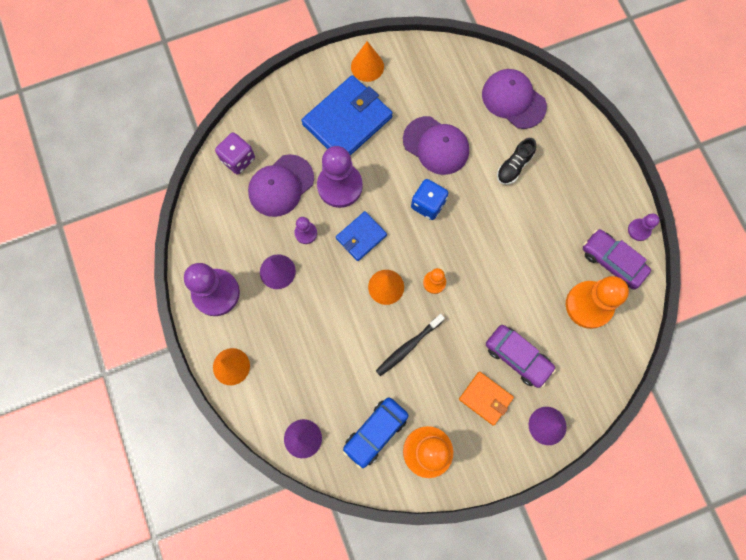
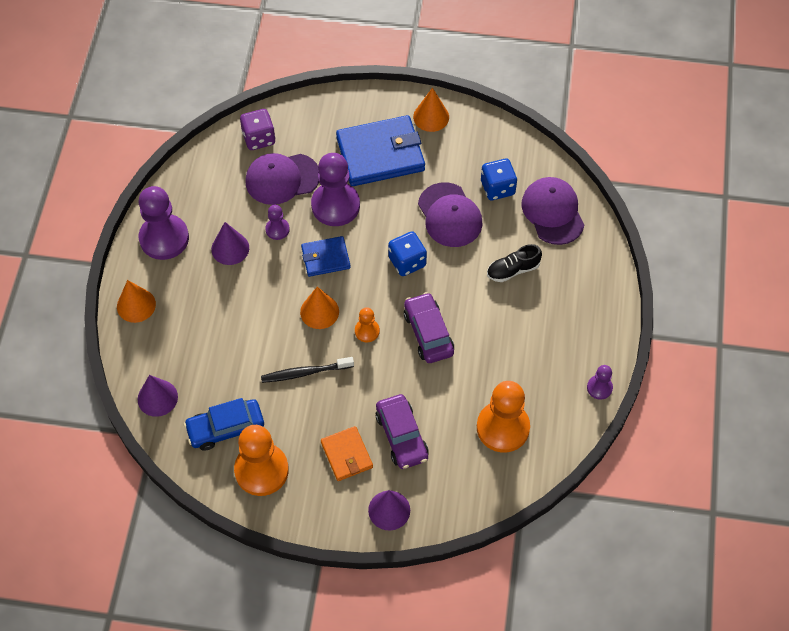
camera: 30 degrees right, 15 degrees down
purple car [583,229,651,289] -> purple car moved to [404,292,454,363]
none -> blue dice [481,159,517,200]

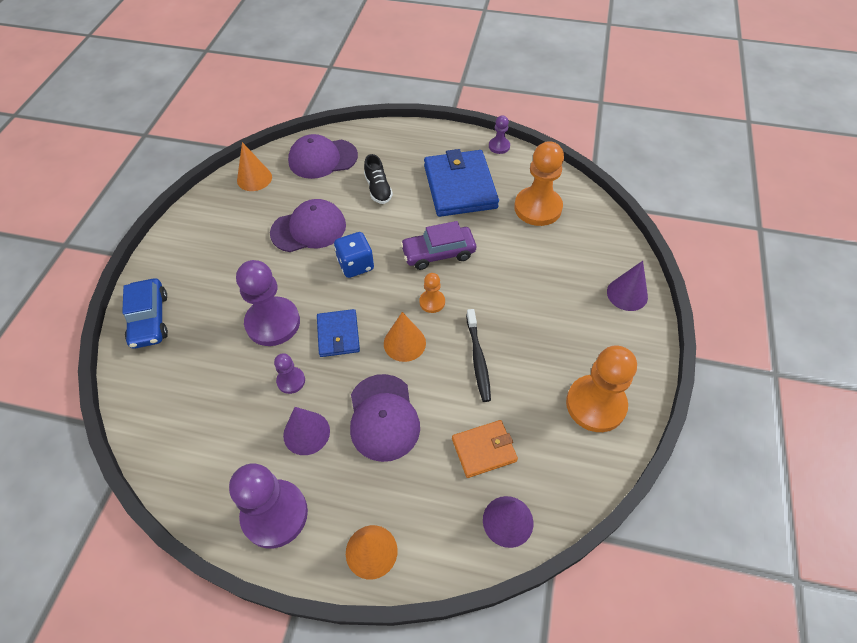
camera: 85 degrees left, 5 degrees down
blue car [184,398,264,451] -> blue car moved to [122,278,168,349]
purple dice [240,109,275,150] -> none
purple cap [245,153,319,205] -> purple cap moved to [350,374,420,462]
orange wallet [321,426,373,481] -> orange wallet moved to [452,420,518,478]
blue wallet [336,115,425,186] -> blue wallet moved to [424,149,499,217]
purple car [376,394,429,469] -> none
orange cone [413,87,449,132] -> orange cone moved to [237,142,272,191]
blue dice [481,159,517,200] -> none

